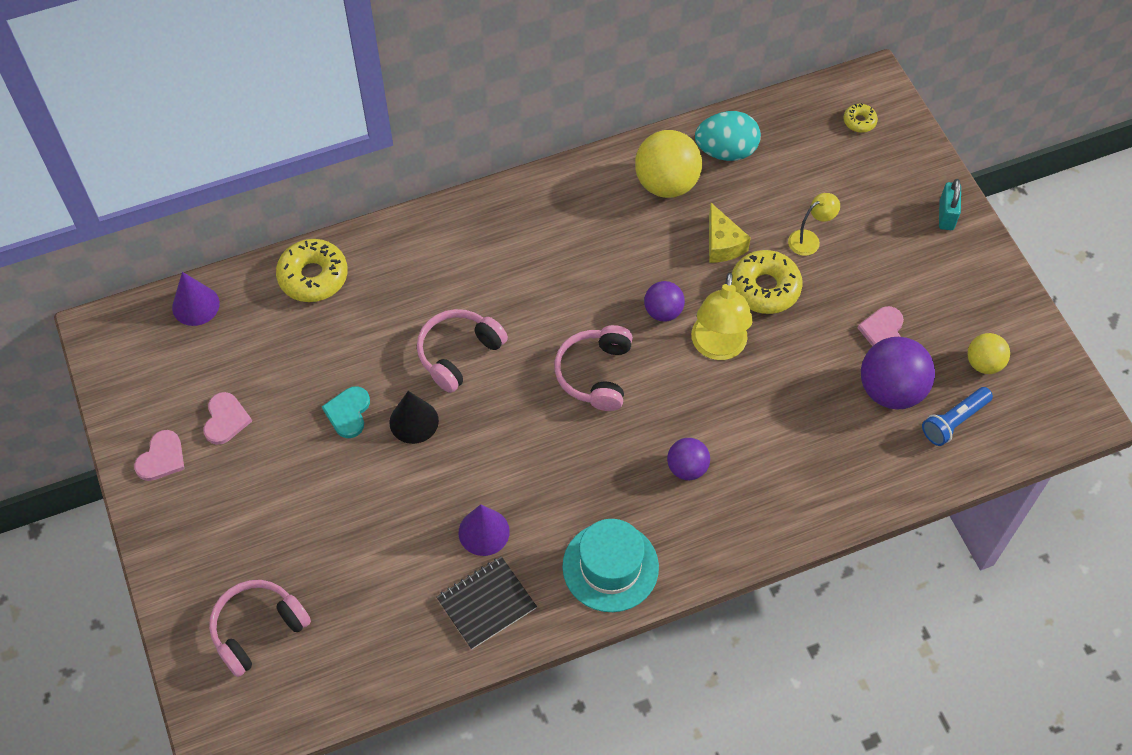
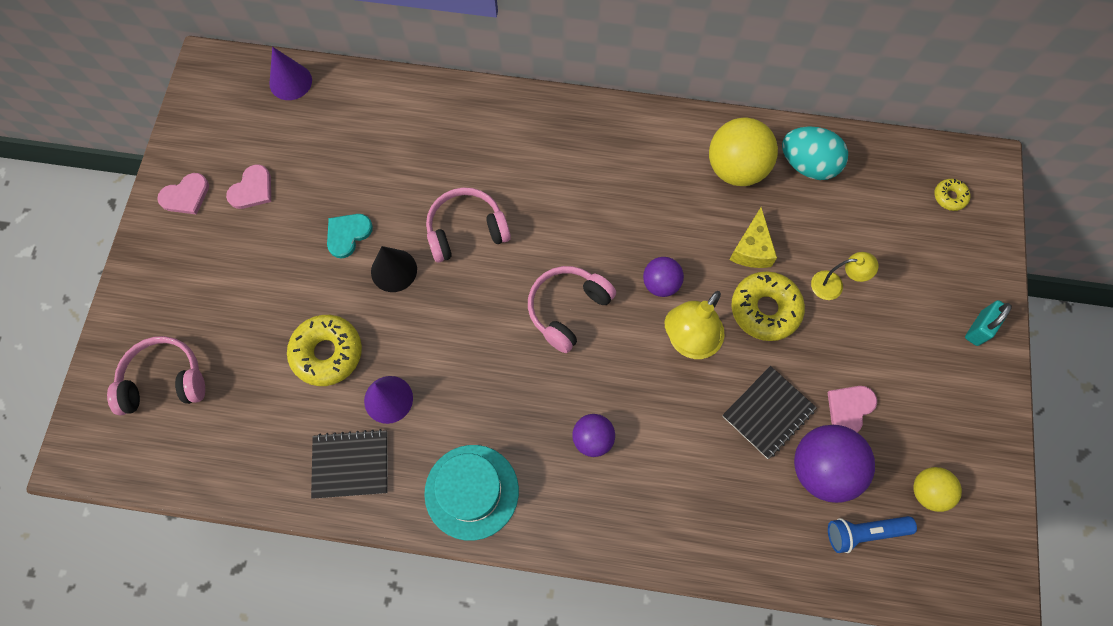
camera: 30 degrees right, 10 degrees up
yellow donut [276,239,348,302] -> yellow donut moved to [287,315,362,386]
none -> black notebook [723,366,817,459]

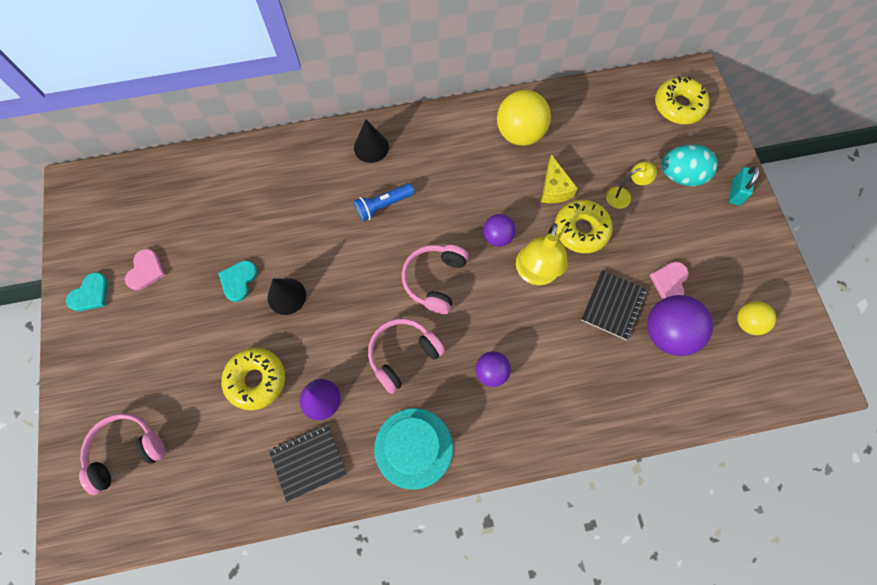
camera: 20 degrees left, 0 degrees up
pink heart [157,173,209,215] -> turquoise heart [66,272,108,311]
purple cone [269,47,312,100] -> none
pink headphones [426,187,511,263] -> pink headphones moved to [368,318,445,394]
turquoise egg [782,126,848,180] -> turquoise egg moved to [661,145,718,186]
blue flashlight [828,516,917,553] -> blue flashlight moved to [354,183,414,222]
yellow donut [934,179,970,211] -> yellow donut [655,76,710,124], size x1.98
none -> black cone [354,120,389,163]

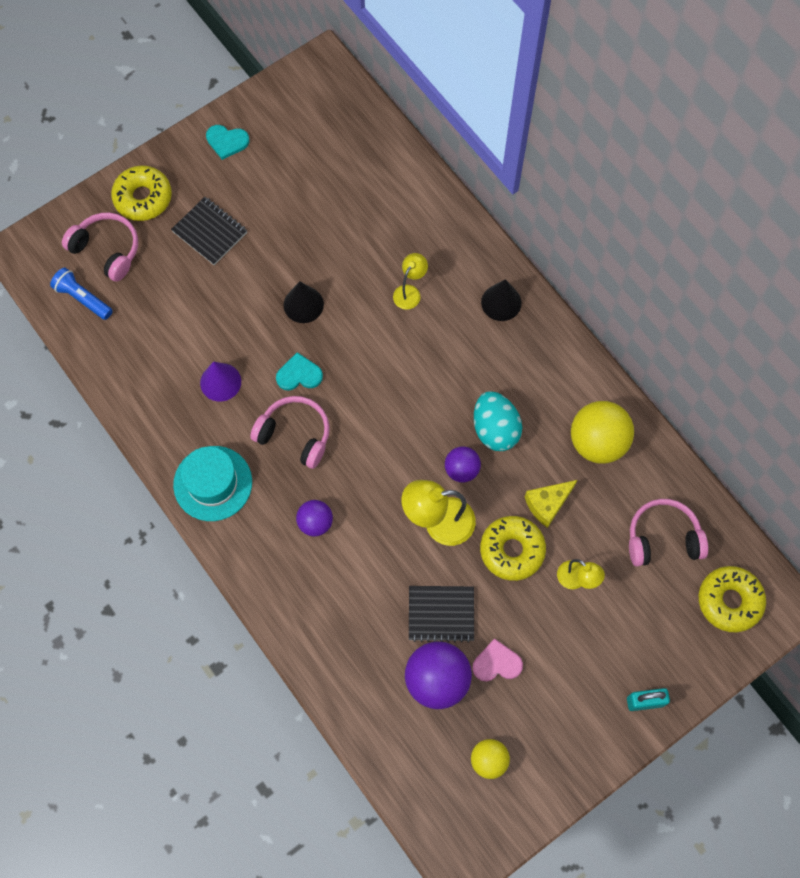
camera: 65 degrees right, 0 degrees up
pink heart [125,249,165,290] -> none
turquoise heart [218,260,258,302] -> turquoise heart moved to [276,352,323,391]
yellow donut [221,348,285,410] -> yellow donut moved to [111,165,172,221]
black notebook [269,425,347,502] -> black notebook moved to [171,197,247,265]
blue flashlight [354,183,414,222] -> blue flashlight moved to [50,267,113,320]
pink headphones [402,245,468,314] -> pink headphones moved to [629,499,708,566]
turquoise egg [661,145,718,186] -> turquoise egg moved to [474,391,522,451]
none -> yellow lamp [393,253,428,310]

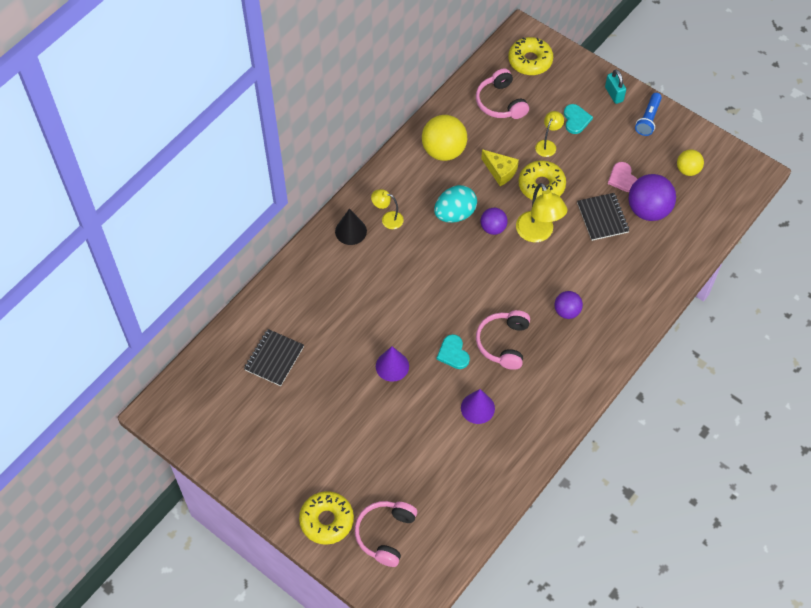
camera: 105 degrees left, 10 degrees down
blue flashlight [50,267,113,320] -> blue flashlight moved to [635,93,662,136]
black notebook [171,197,247,265] -> black notebook moved to [244,329,304,386]
turquoise hat [173,446,252,521] -> none
turquoise heart [206,125,250,160] -> turquoise heart moved to [564,104,593,134]
black cone [284,281,324,323] -> purple cone [376,346,409,382]
yellow lamp [393,253,428,310] -> yellow lamp moved to [371,189,404,229]

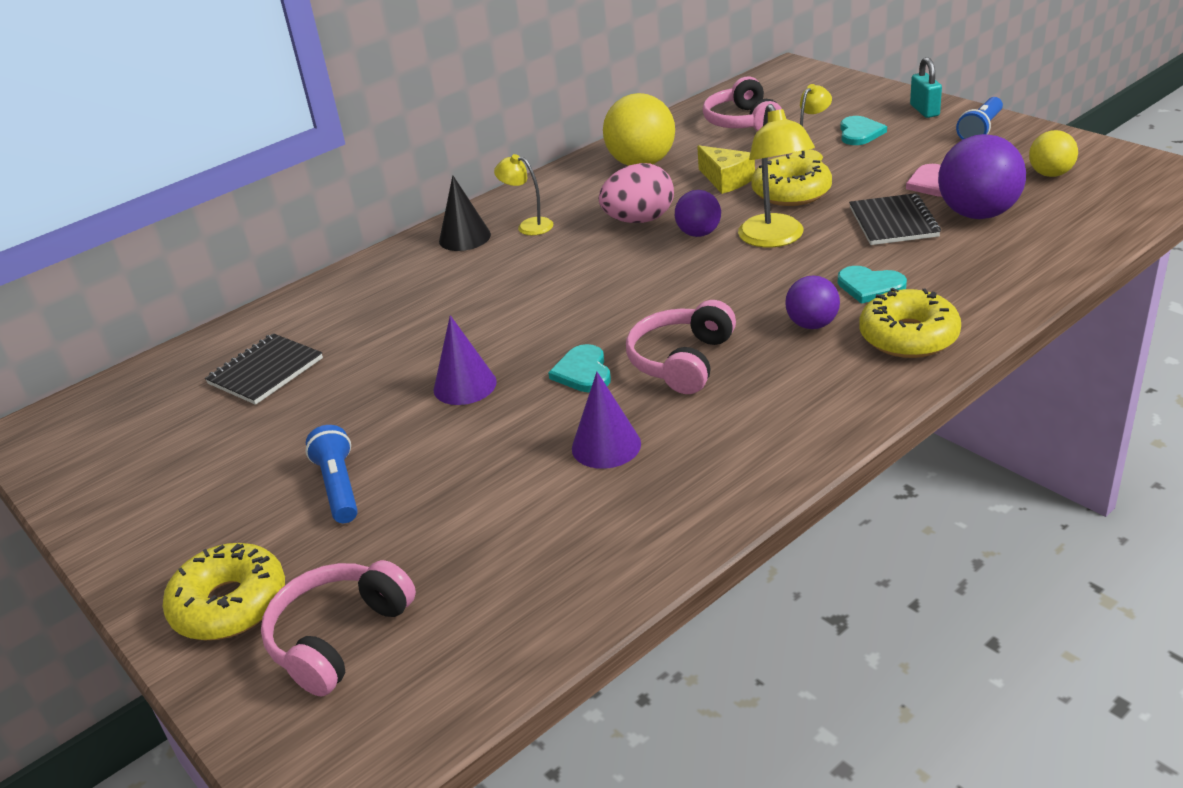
camera: 15 degrees right, 25 degrees down
turquoise egg [434,185,477,223] -> pink egg [599,163,674,223]
yellow donut [508,37,553,75] -> yellow donut moved to [859,288,961,358]
none -> blue flashlight [305,425,358,523]
none -> turquoise heart [838,266,907,304]

